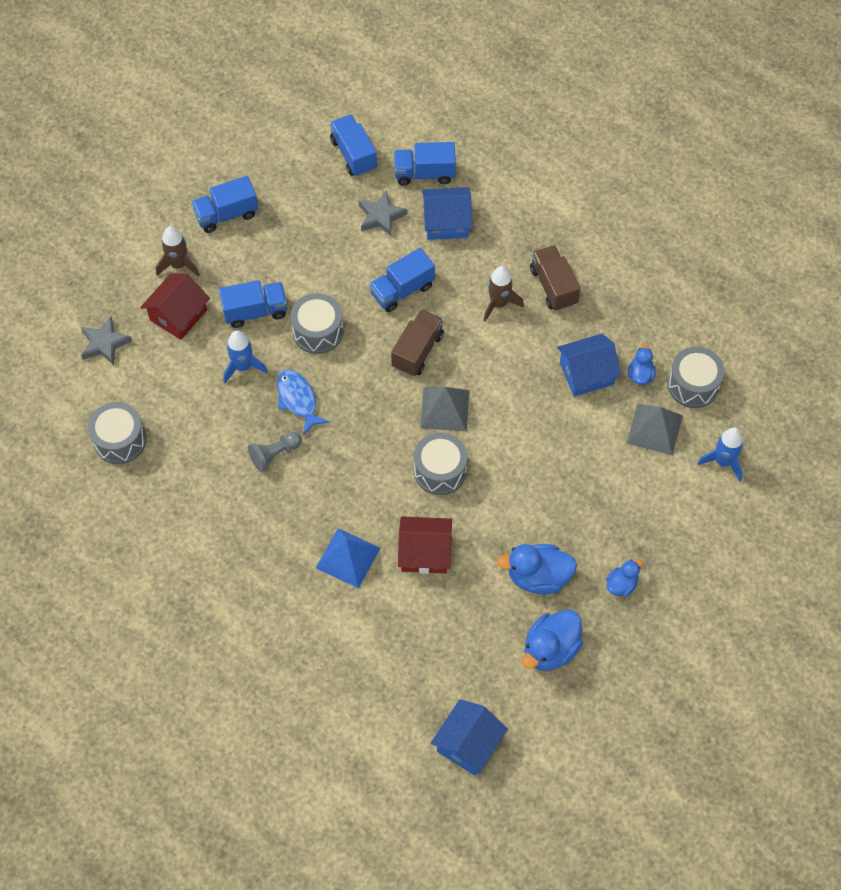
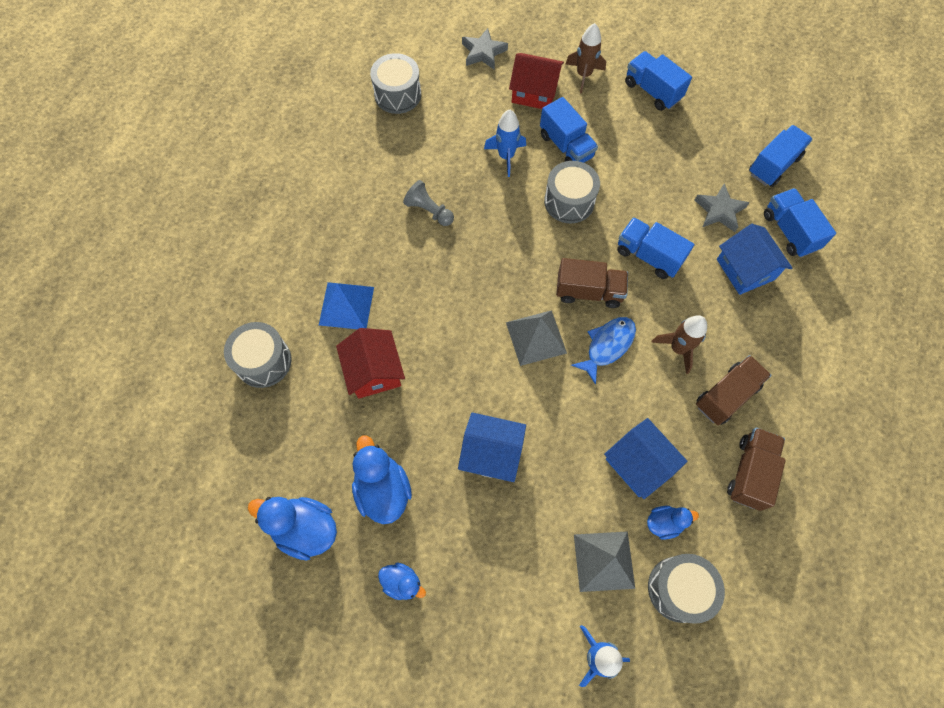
camera: 70 degrees right, 5 degrees up
blue fish [277,369,330,434] -> blue fish moved to [571,317,636,385]
grey drum [414,432,467,495] -> grey drum moved to [224,322,292,388]
blue house [431,699,508,775] -> blue house moved to [458,412,526,482]
none -> brown truck [727,427,786,511]

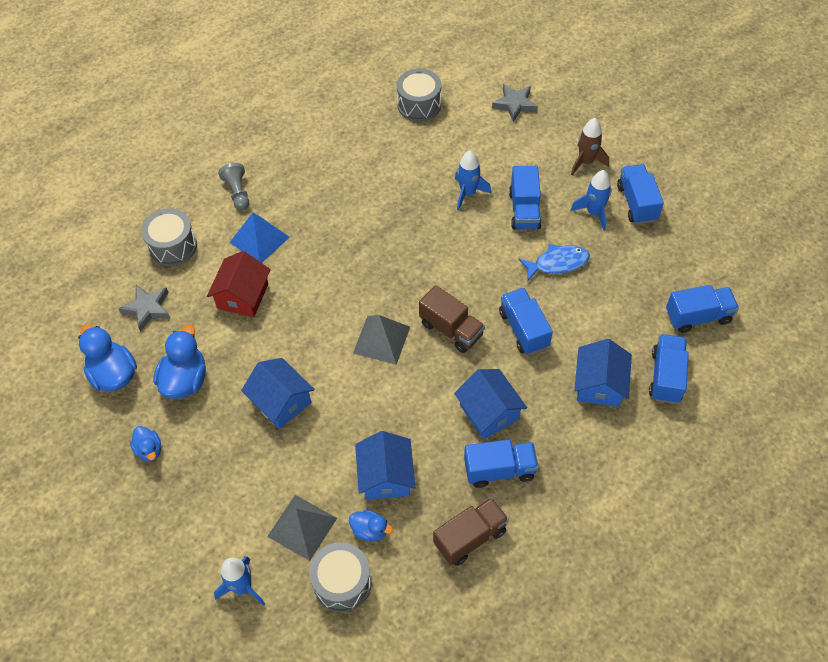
camera: 35 degrees right, 10 degrees down
grey pawn [403,180,454,226] -> grey pawn moved to [218,163,249,210]
red house [509,53,564,109] -> none
grey drum [544,161,600,223] -> none
blue fish [571,317,636,385] -> blue fish moved to [518,244,590,281]
brown rocket [651,315,707,374] -> blue house [454,369,527,439]
grey star [695,183,749,232] -> grey star moved to [118,285,170,331]
brown truck [696,355,771,425] -> blue truck [464,440,539,488]
none -> blue rocket [571,170,611,231]

